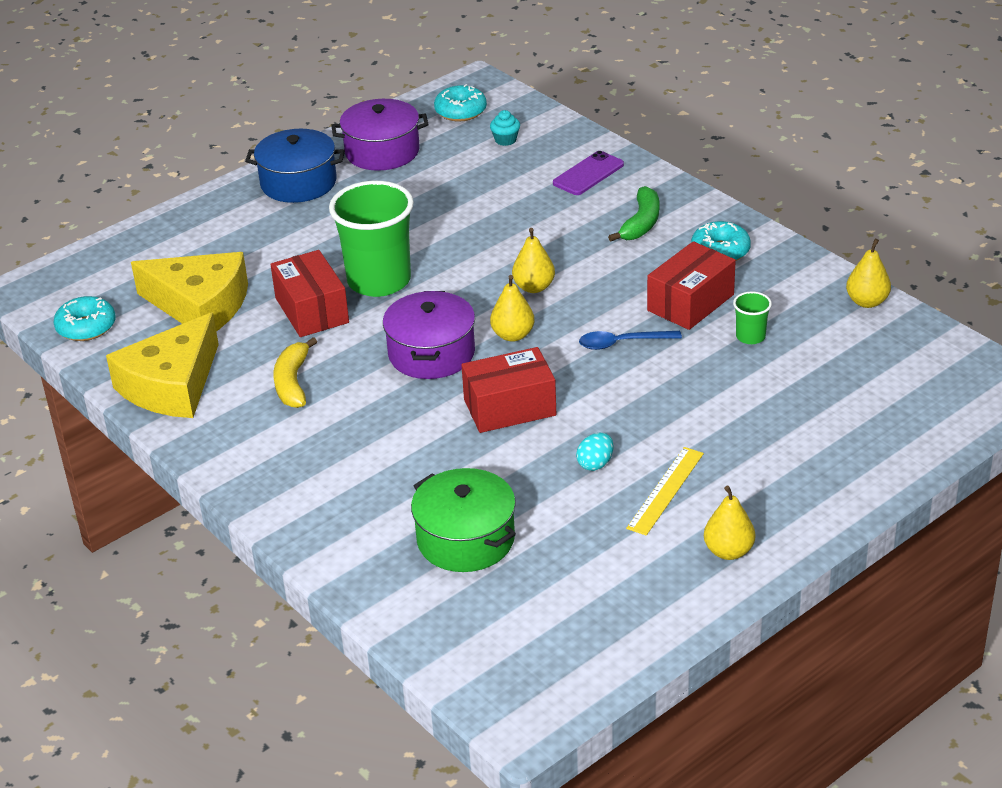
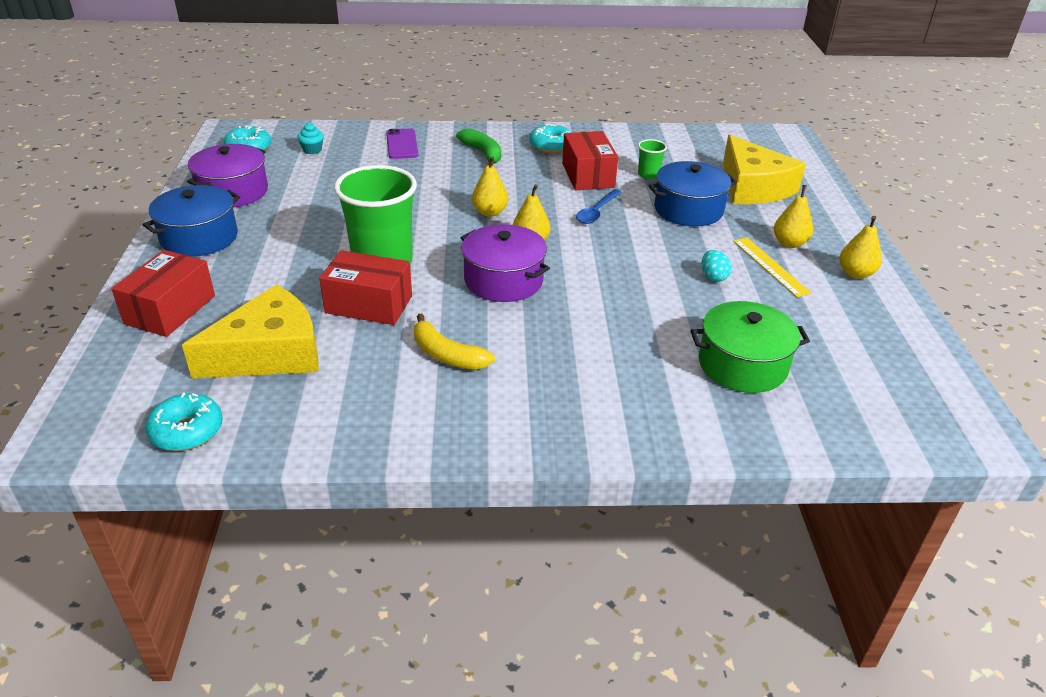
camera: 55 degrees left, 0 degrees up
yellow cheese [106,312,219,418] -> yellow cheese moved to [723,135,806,204]
red box [461,347,557,433] -> red box moved to [111,250,215,337]
yellow pear [846,239,891,308] -> yellow pear moved to [774,185,813,248]
none -> blue pot [648,161,737,226]

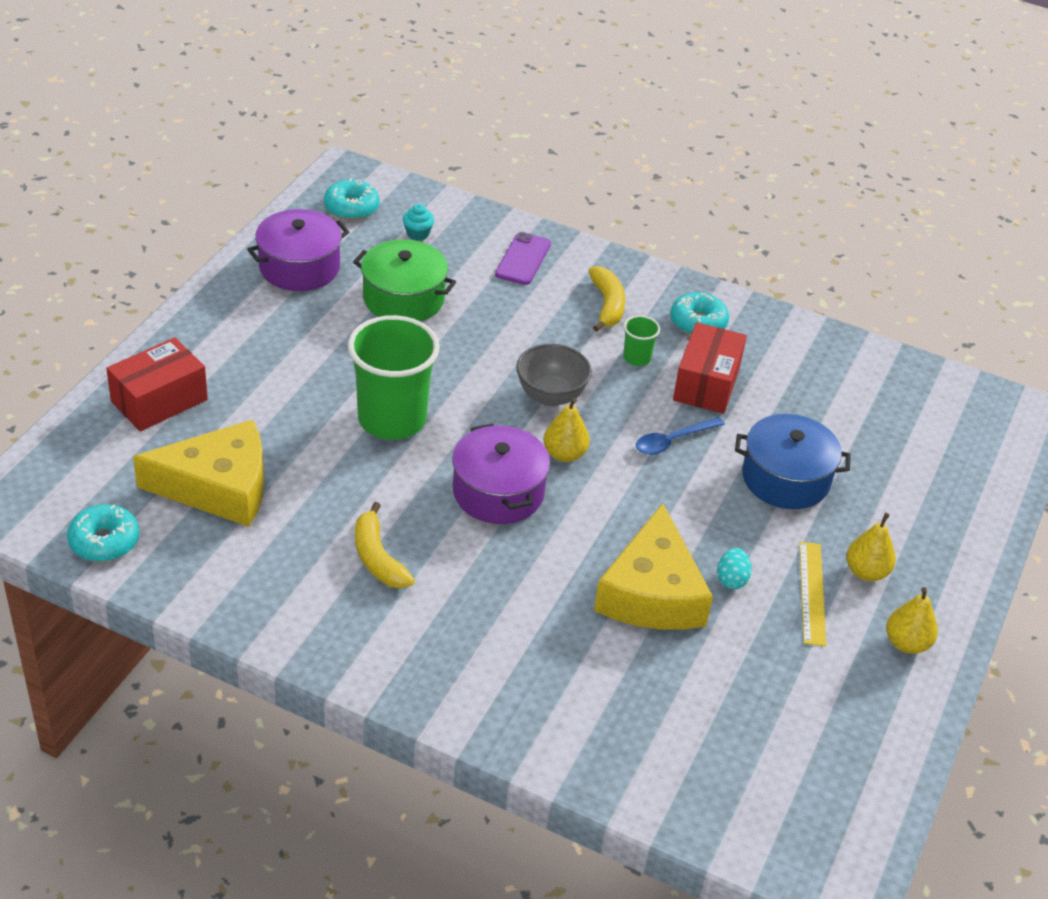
camera: 25 degrees right, 5 degrees up
blue pot [142,185,240,257] -> none
red box [319,250,412,325] -> none
green banana [456,128,501,165] -> yellow banana [588,266,625,332]
yellow pear [472,156,508,217] -> grey bowl [516,344,592,406]
green cup [638,139,667,179] -> green cup moved to [623,315,660,366]
green pot [690,301,810,393] -> green pot moved to [353,240,456,321]
yellow cheese [723,135,806,204] -> yellow cheese moved to [594,503,713,630]

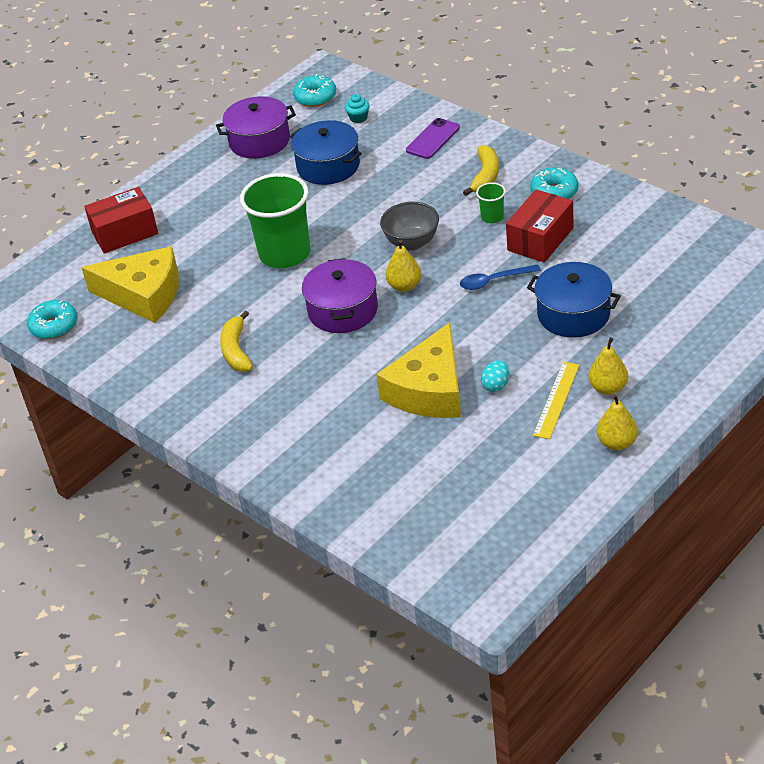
camera: 25 degrees right, 0 degrees up
green pot [353,240,456,321] -> blue pot [290,120,362,185]

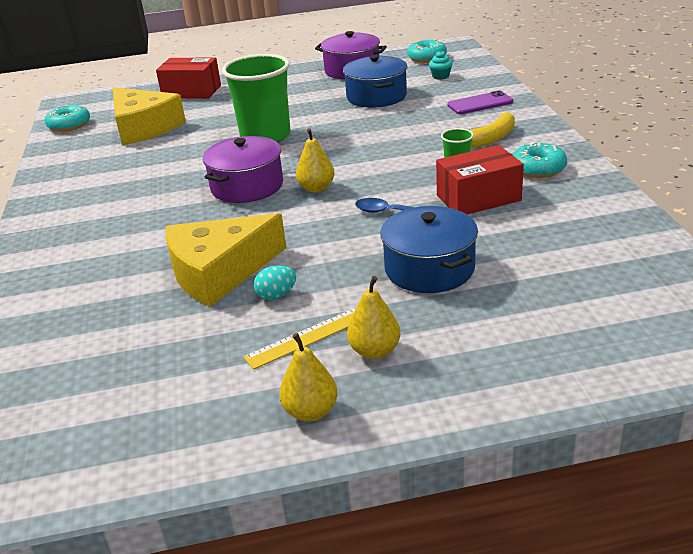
camera: 35 degrees right, 10 degrees down
yellow banana [220,311,253,372] -> none
grey bowl [380,202,439,251] -> none

